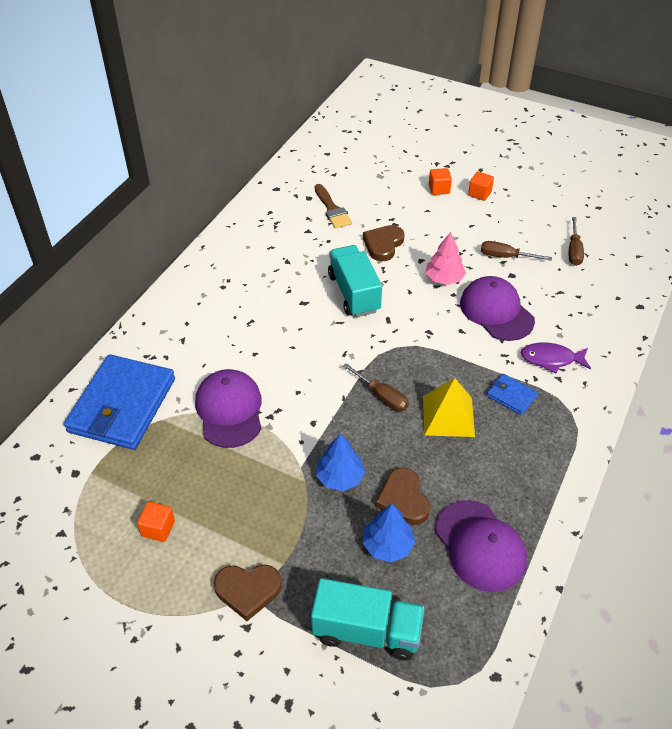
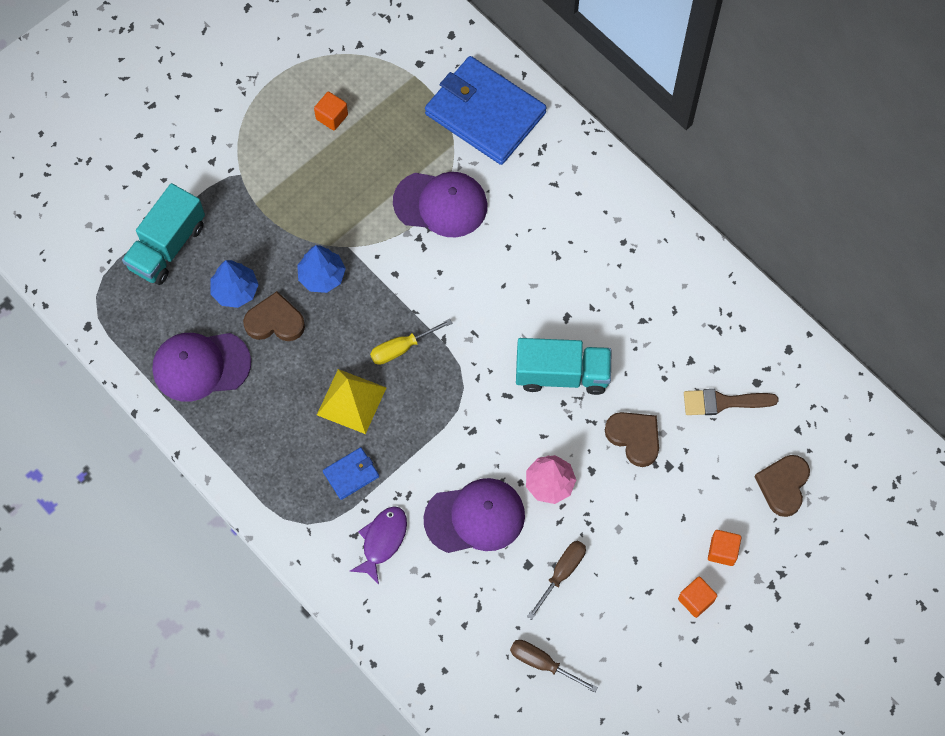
camera: 110 degrees right, 20 degrees up
brown heart [214,565,282,621] -> brown heart moved to [755,455,810,517]
brown screwdriver [343,363,409,411] -> yellow screwdriver [370,319,452,365]

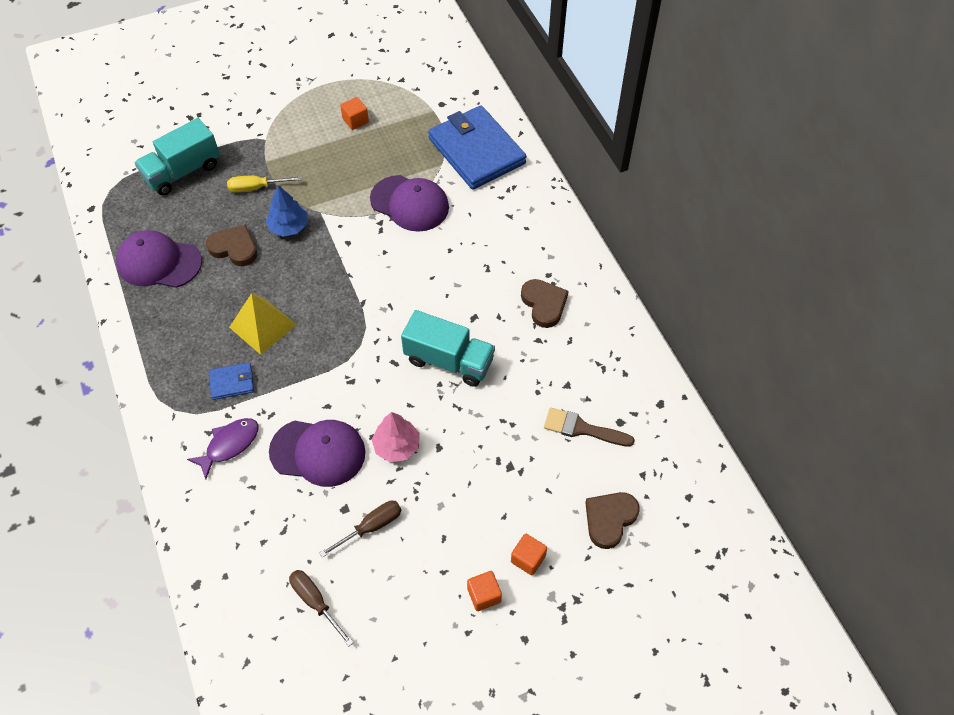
camera: 20 degrees right, 10 degrees down
blue tree [210,260,259,308] -> none
yellow screwdriver [370,319,452,365] -> yellow screwdriver moved to [227,176,302,193]
brown heart [605,412,659,467] -> brown heart moved to [521,279,568,328]

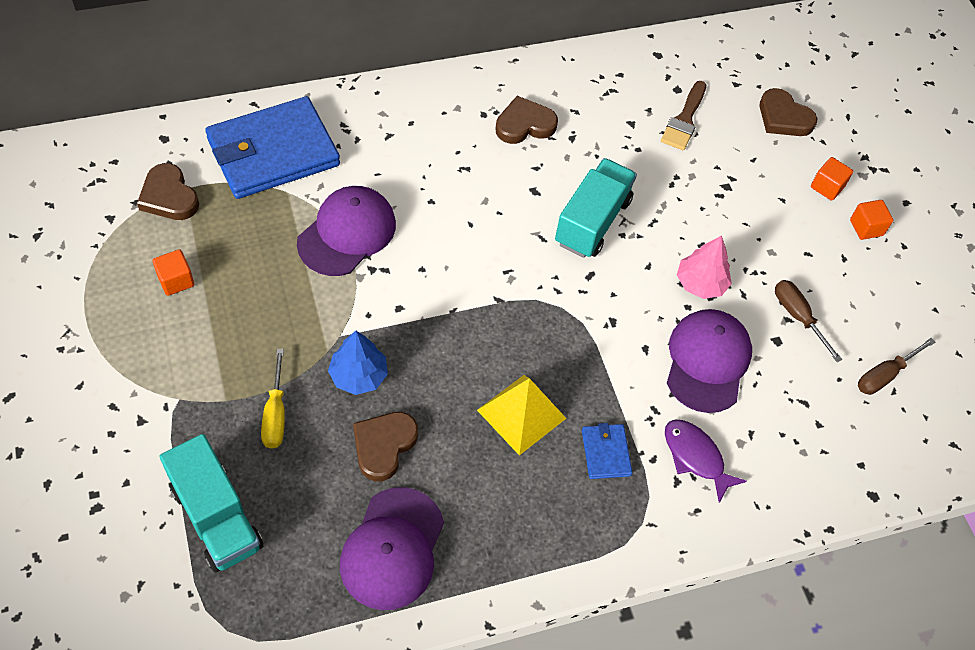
camera: 90 degrees left, 0 degrees up
none -> brown heart [137,163,199,220]

